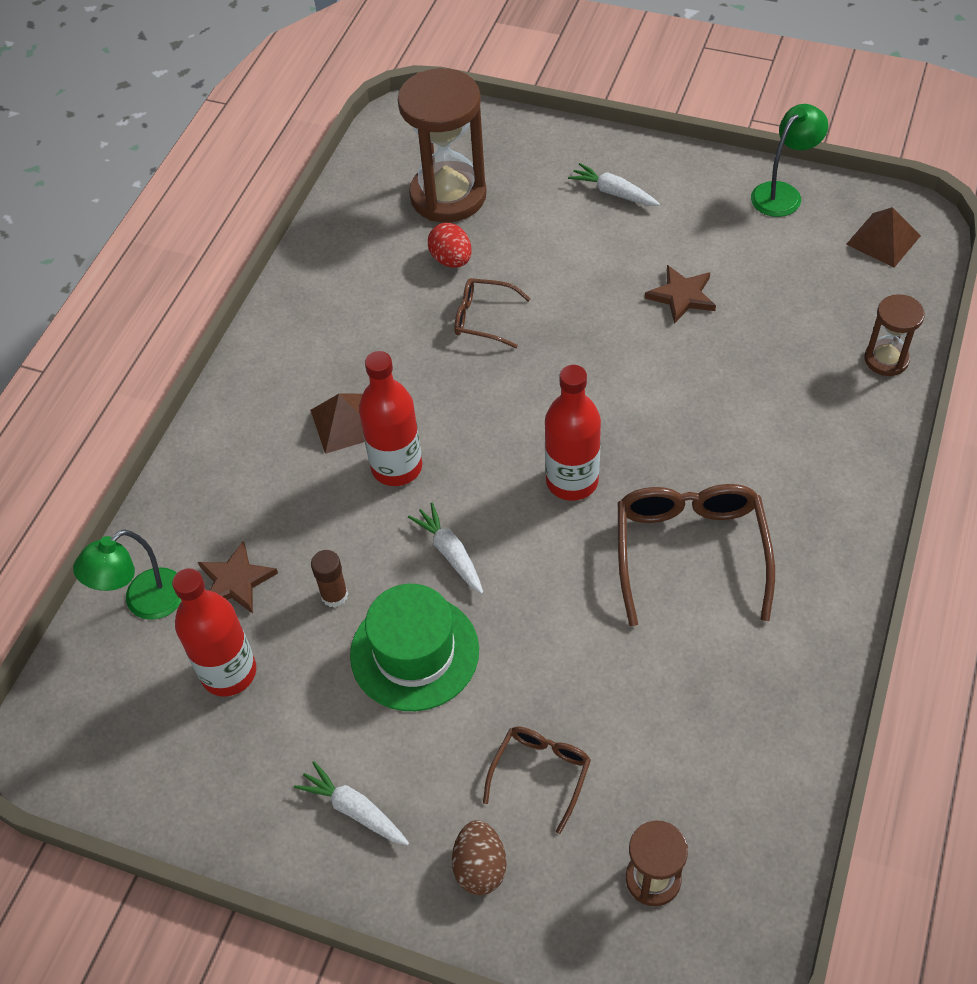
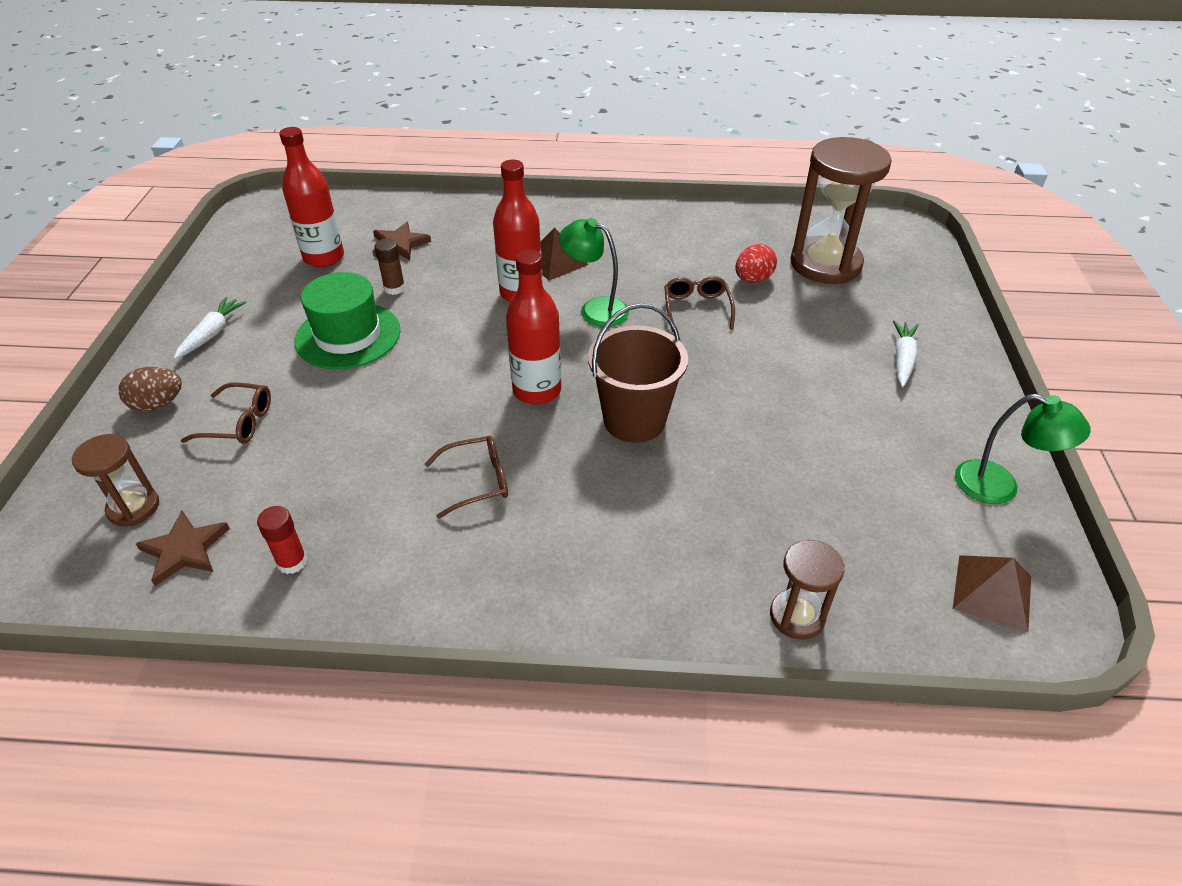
camera: 70 degrees right, 10 degrees down
green lamp [73,530,181,620] -> green lamp moved to [559,218,629,327]
white carrot [408,503,483,594] -> none
brown glasses [618,484,775,626] -> brown glasses [425,436,508,519], size x0.56
brown star [645,265,716,324] -> brown star moved to [136,510,230,586]
none -> red glue stick [257,506,307,574]
none -> brown bucket [588,303,688,443]

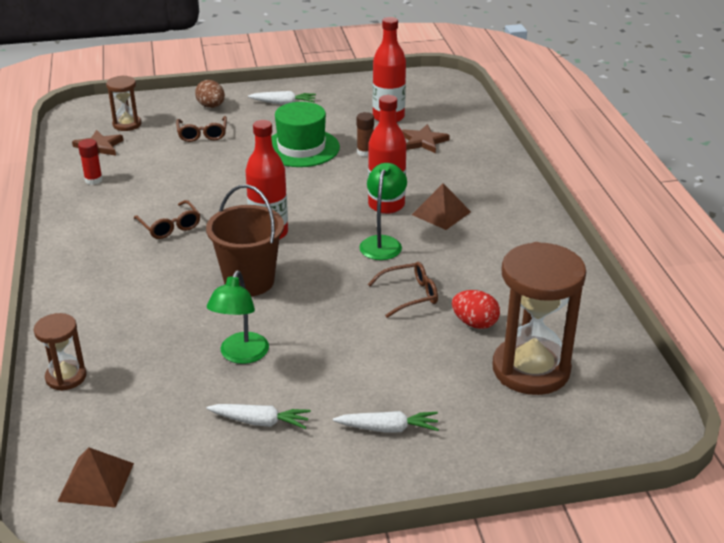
camera: 75 degrees right, 10 degrees down
green lamp [955,394,1091,504] -> green lamp moved to [207,271,269,364]
none -> white carrot [206,404,311,429]

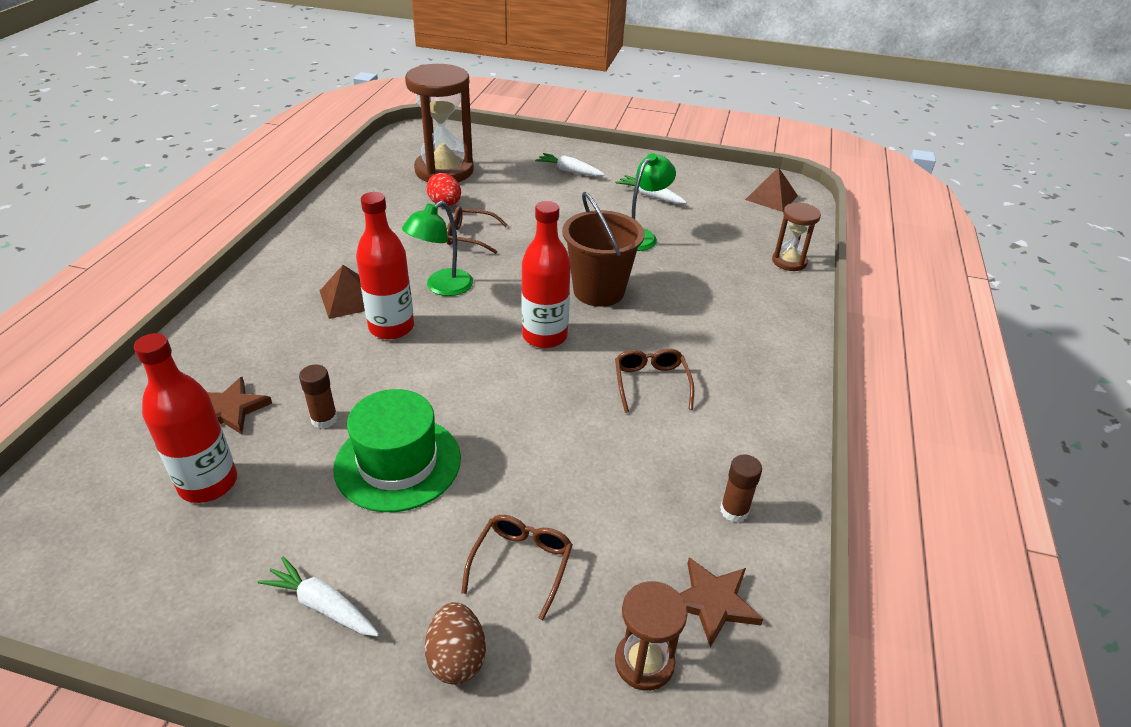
camera: 155 degrees left, 5 degrees up
red glue stick [78,139,103,185] -> brown glue stick [720,454,762,522]

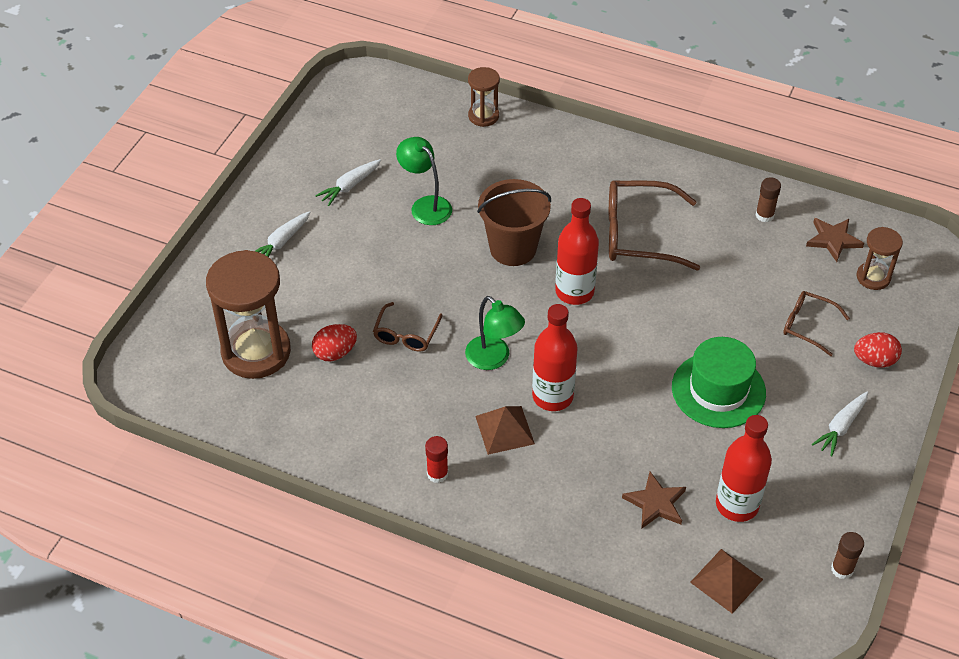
camera: 80 degrees left, 10 degrees up
brown glue stick [299,364,338,429] -> brown glue stick moved to [831,532,864,579]
brown egg [425,602,486,685] -> red egg [854,332,902,368]
brown glasses [615,348,694,413] -> brown glasses [609,180,700,270], size x1.79
brown pyramid [745,167,798,212] -> brown pyramid moved to [690,549,763,614]
none -> red glue stick [425,436,448,483]

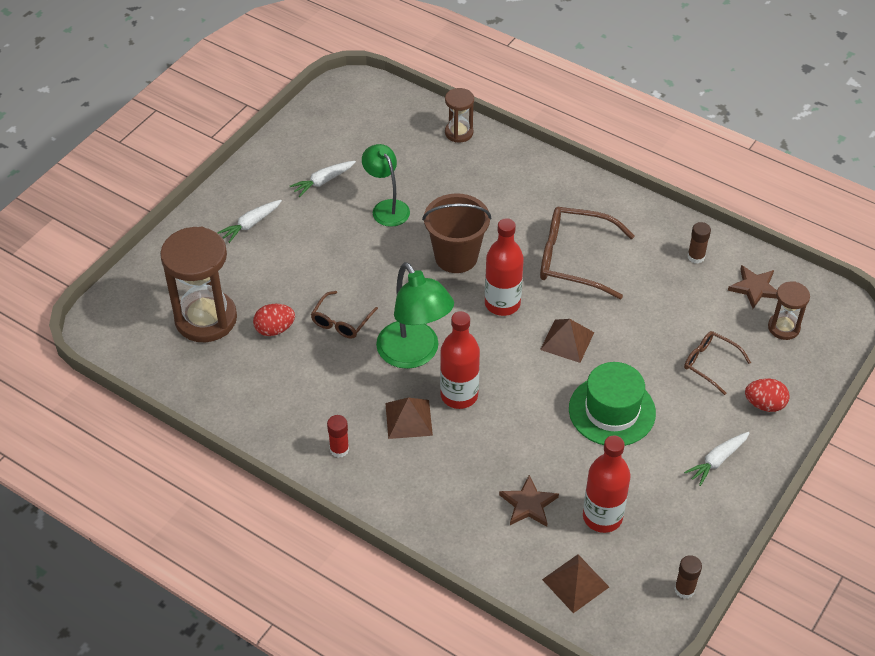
camera: 10 degrees right, 0 degrees up
green lamp [465,296,525,370] -> green lamp [376,262,454,369], size x1.54
none -> brown pyramid [540,319,594,363]

